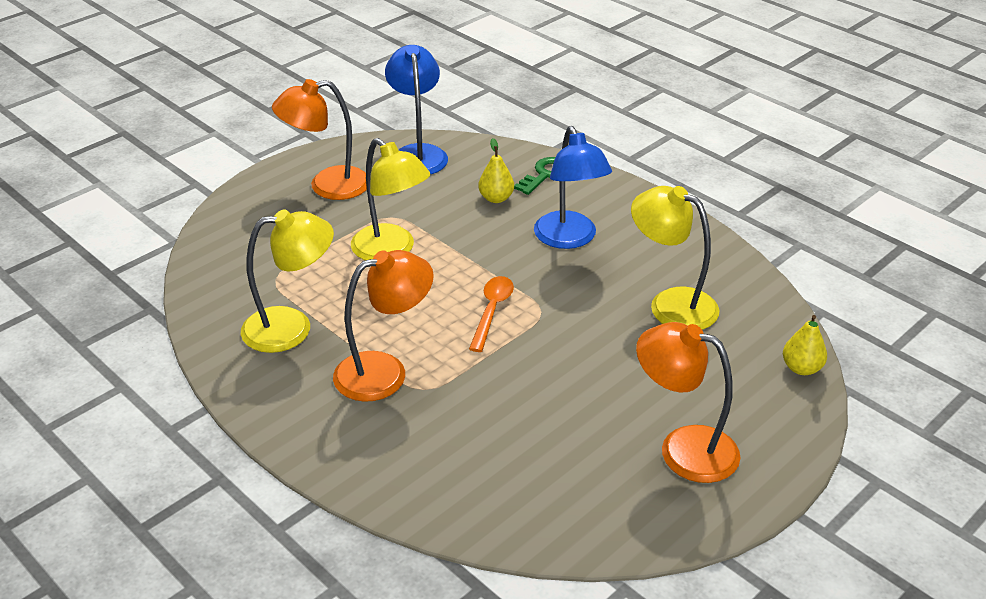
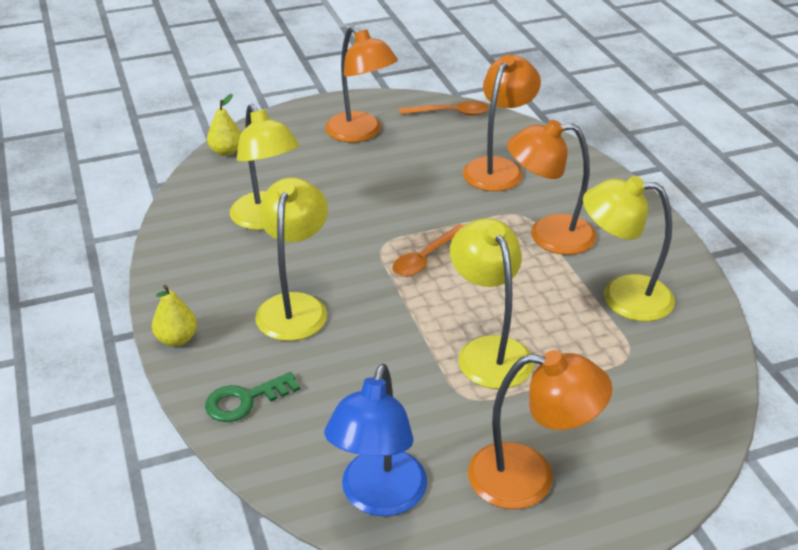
camera: 155 degrees left, 0 degrees up
yellow pear [478,138,514,203] -> yellow pear moved to [152,284,197,347]
blue lamp [534,126,612,249] -> yellow lamp [255,178,328,341]
none -> orange spoon [399,101,489,116]
none -> orange lamp [463,55,541,192]

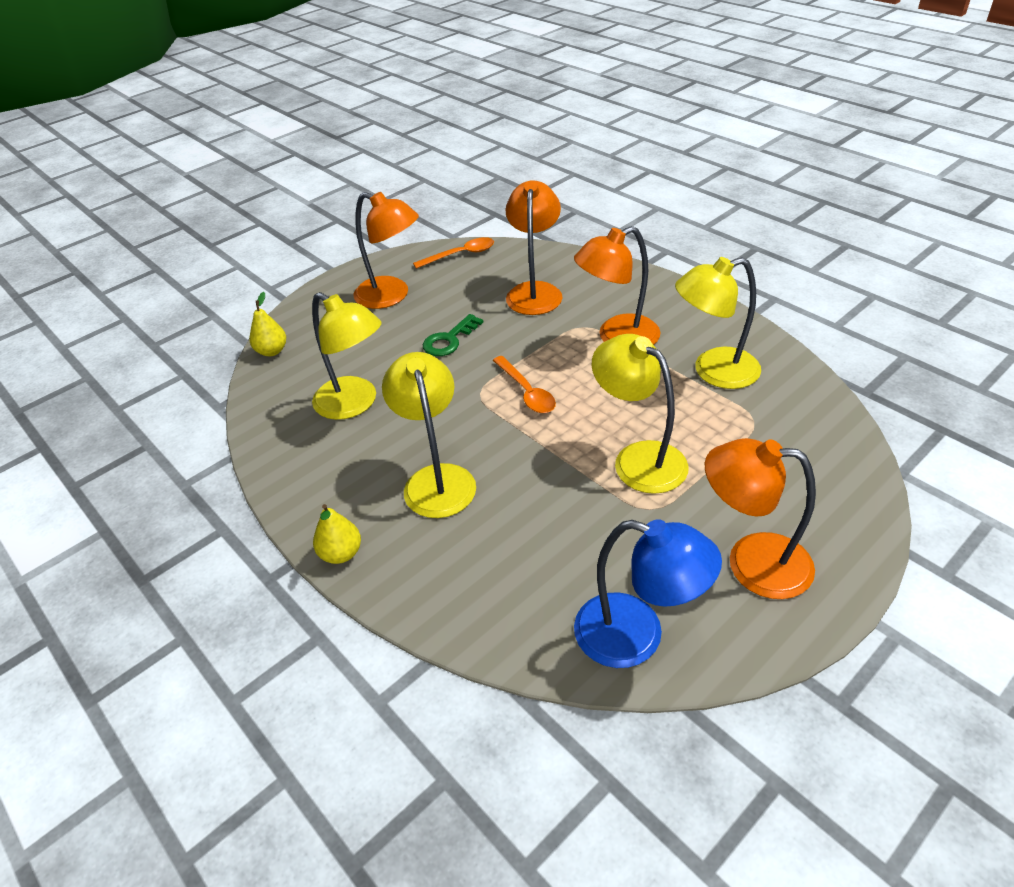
camera: 20 degrees left, 5 degrees up
green key [205,372,300,422] -> green key moved to [423,314,483,356]
blue lamp [324,364,427,517] -> blue lamp turned 60 degrees counterclockwise [574,519,722,668]
orange spoon [392,224,464,277] -> orange spoon turned 45 degrees counterclockwise [493,356,556,413]
orange lamp [468,350,613,509] -> orange lamp turned 150 degrees counterclockwise [705,438,816,599]

